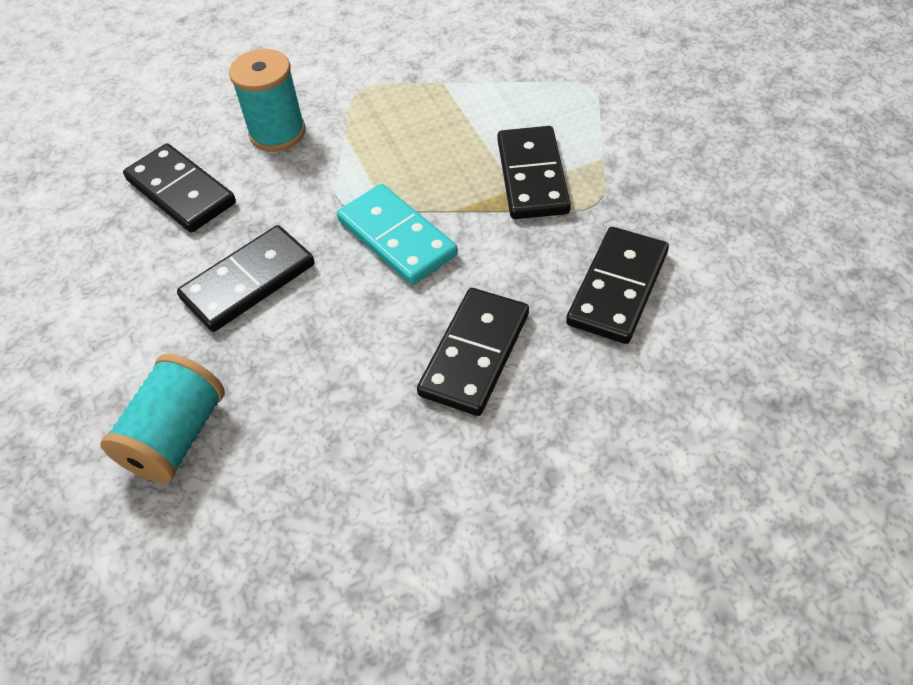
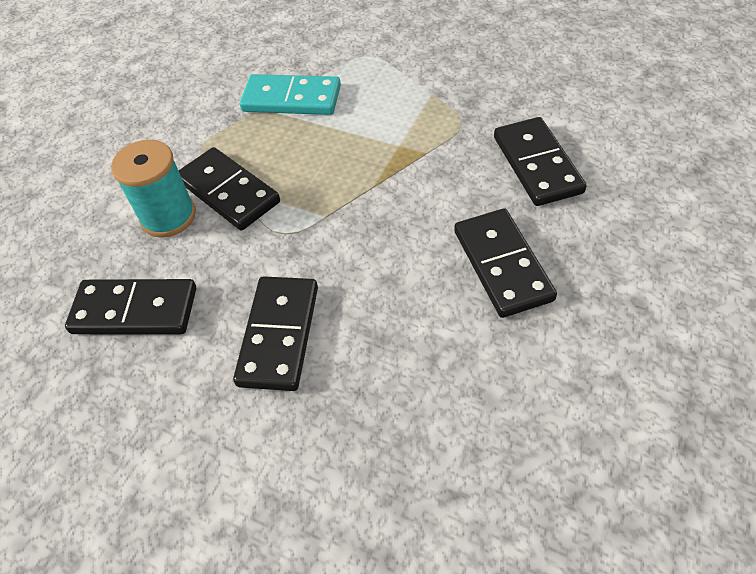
camera: 40 degrees left, 0 degrees up
turquoise spool [100,354,225,483] -> none
turquoise domino [337,184,458,285] -> turquoise domino moved to [240,74,341,115]
black domino [497,126,571,219] -> black domino moved to [178,147,280,230]

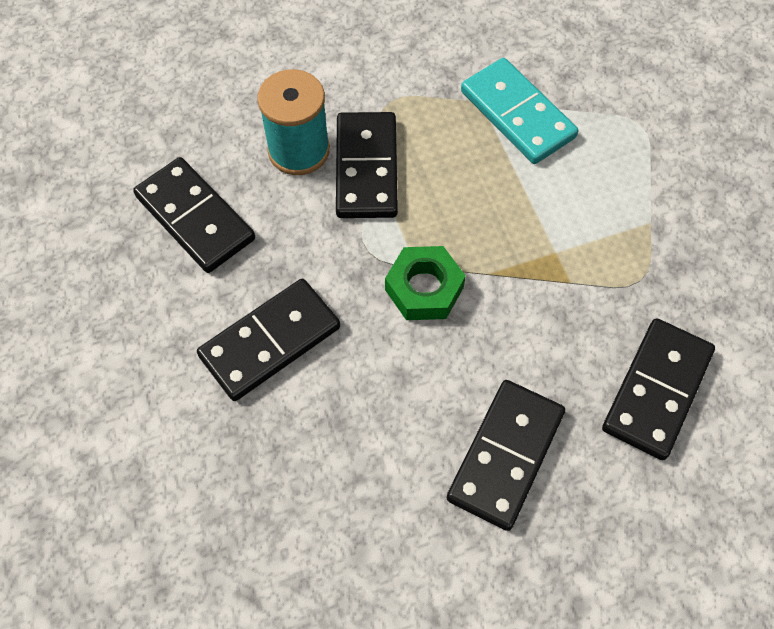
camera: 40 degrees right, 10 degrees up
none -> green nut [385,246,466,320]

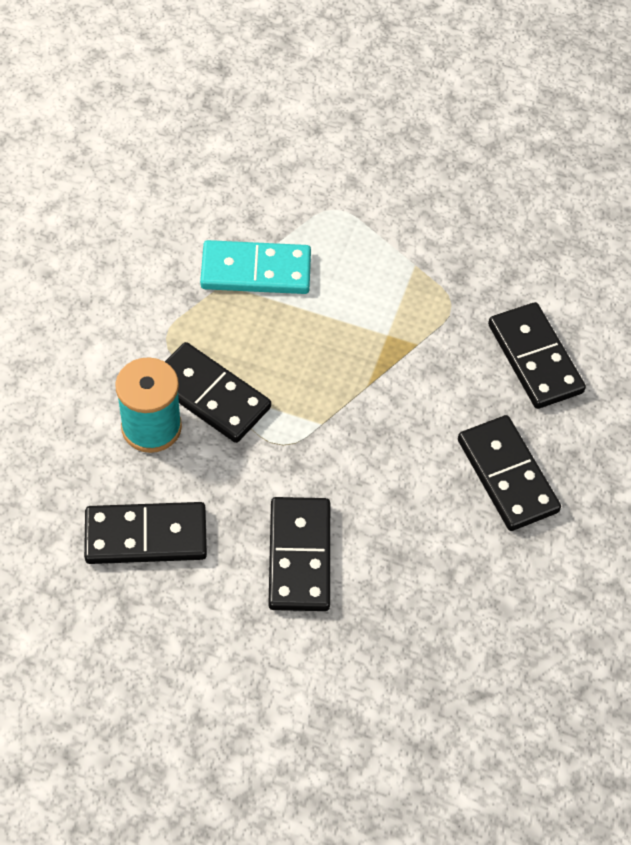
camera: 55 degrees left, 5 degrees down
green nut [385,246,466,320] -> none

